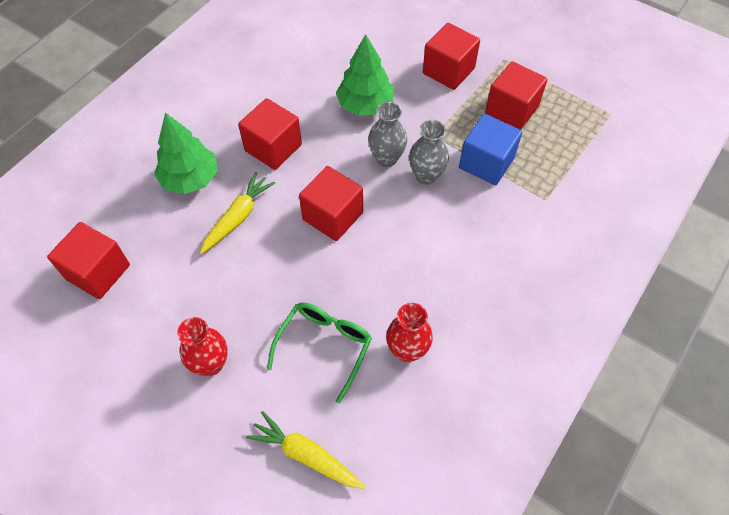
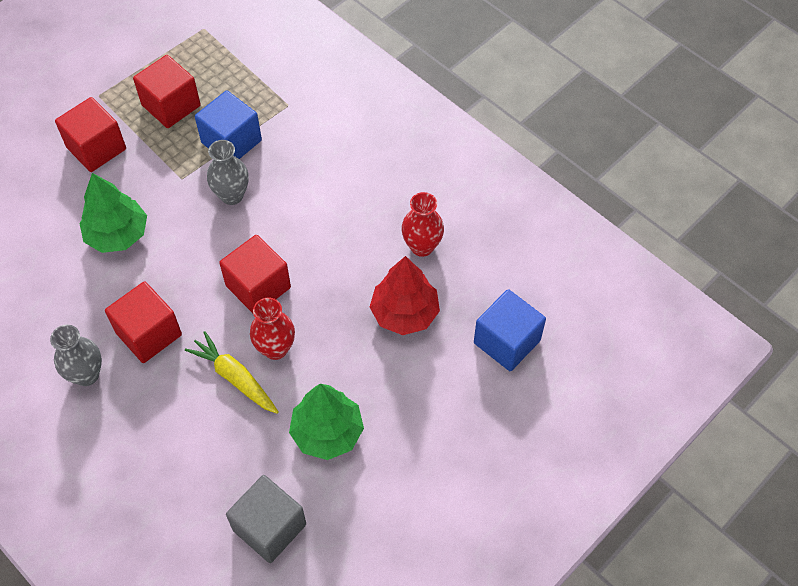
camera: 80 degrees left, 0 degrees up
red cube [47,222,130,299] -> grey cube [226,475,306,563]
green tree [154,113,218,194] -> green tree moved to [289,384,364,460]
red vase [177,317,228,376] -> red vase moved to [250,298,295,360]
yellow carrot [246,411,365,489] -> blue cube [474,289,546,371]
green glasses [267,302,372,403] -> red tree [370,256,440,335]
grey vase [368,102,407,167] -> grey vase moved to [50,325,102,386]

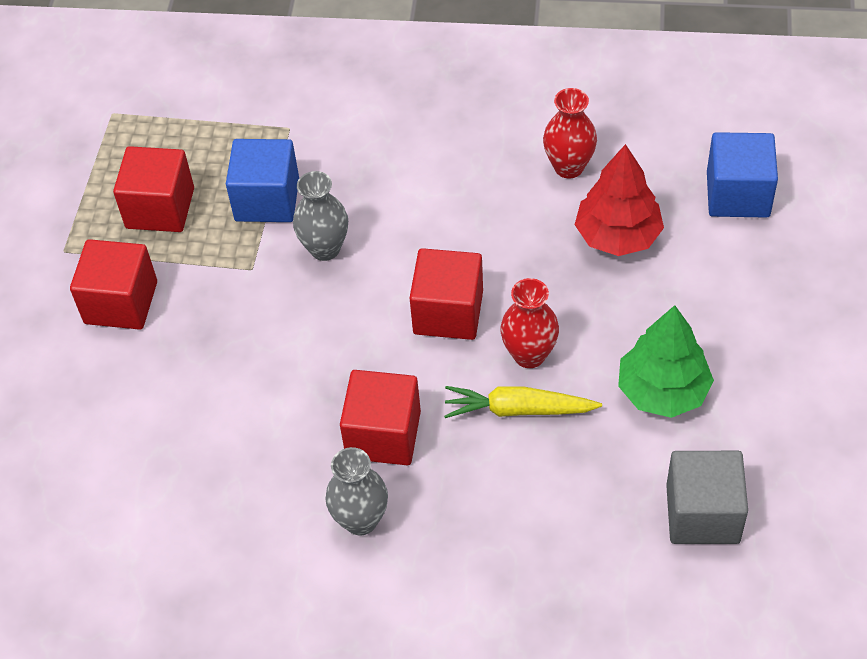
camera: 35 degrees left, 5 degrees down
green tree [79,173,147,253] -> none

